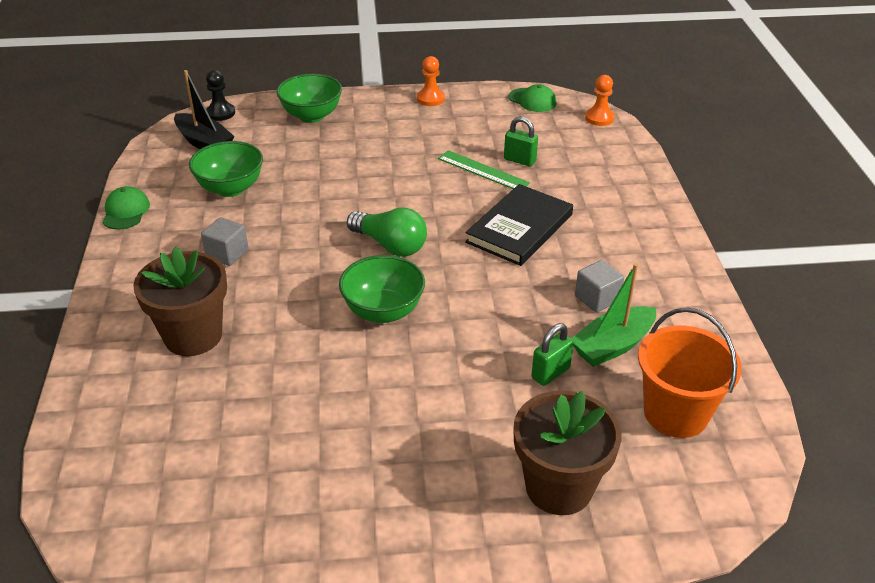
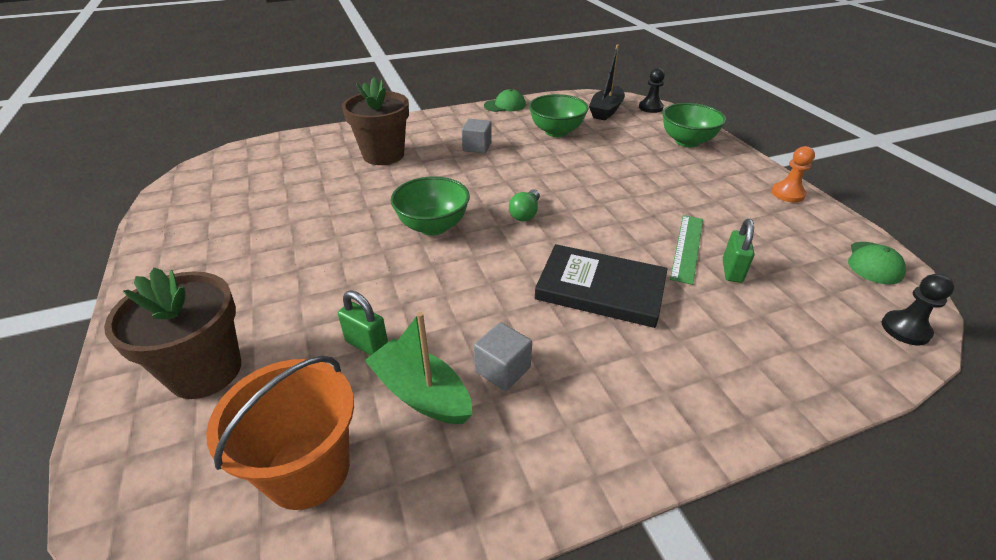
camera: 75 degrees right, 0 degrees up
green light bulb [347,207,427,257] -> green light bulb [509,189,540,221], size x0.63
orange pawn [585,75,615,126] -> black pawn [882,274,954,345]

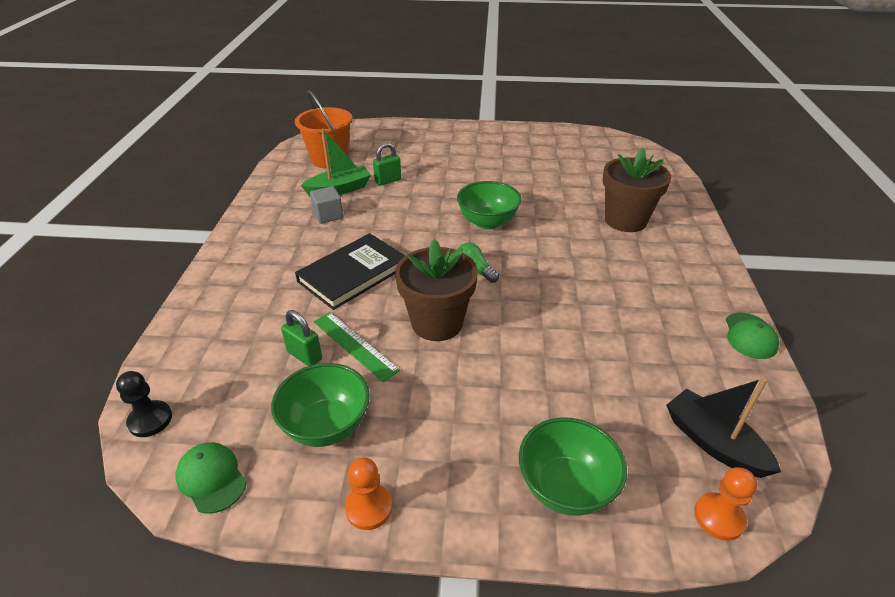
camera: 115 degrees right, 0 degrees up
brown flower pot [104,267,241,399] -> brown flower pot moved to [395,239,478,341]
grey cube [462,119,492,154] -> none
green bowl [529,94,589,137] -> green bowl moved to [271,363,370,447]
black pawn [639,68,665,113] -> orange pawn [694,467,757,541]

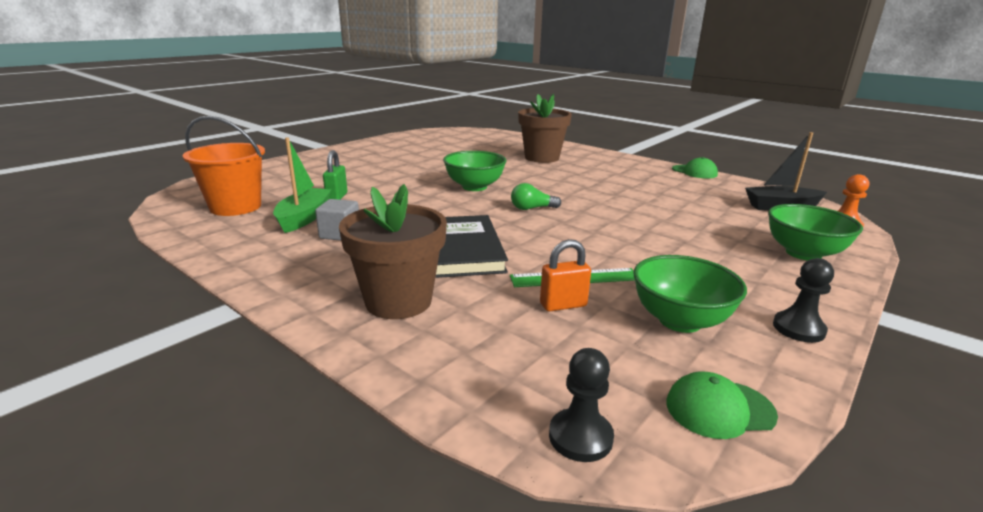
camera: 55 degrees left, 15 degrees down
green padlock [281,310,322,366] -> orange padlock [540,239,591,312]
orange pawn [345,457,392,530] -> black pawn [773,258,834,343]
brown flower pot [395,239,478,341] -> brown flower pot moved to [339,184,447,319]

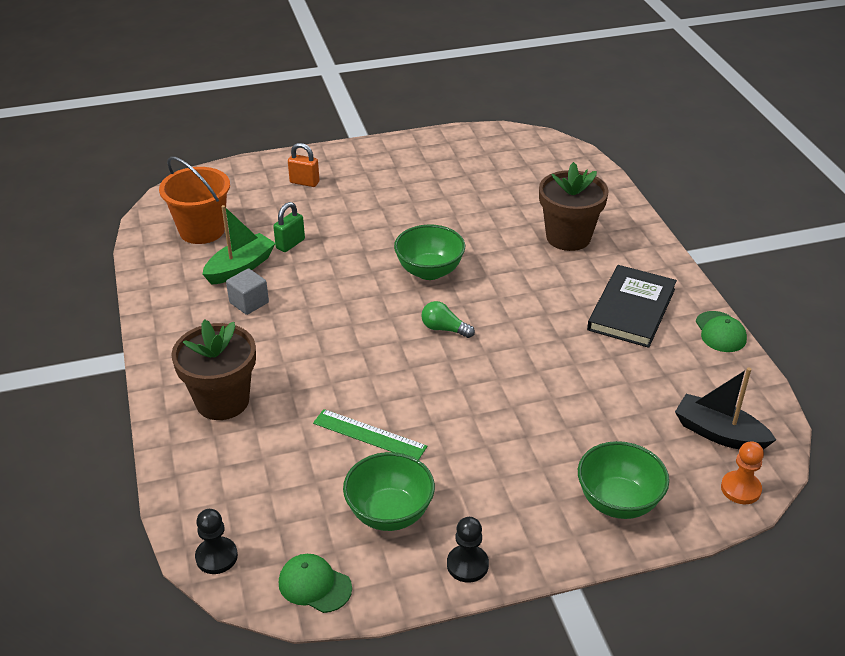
camera: 35 degrees right, 15 degrees up
black book [435,215,508,278] -> black book moved to [587,265,677,348]
orange padlock [540,239,591,312] -> orange padlock moved to [288,143,320,187]

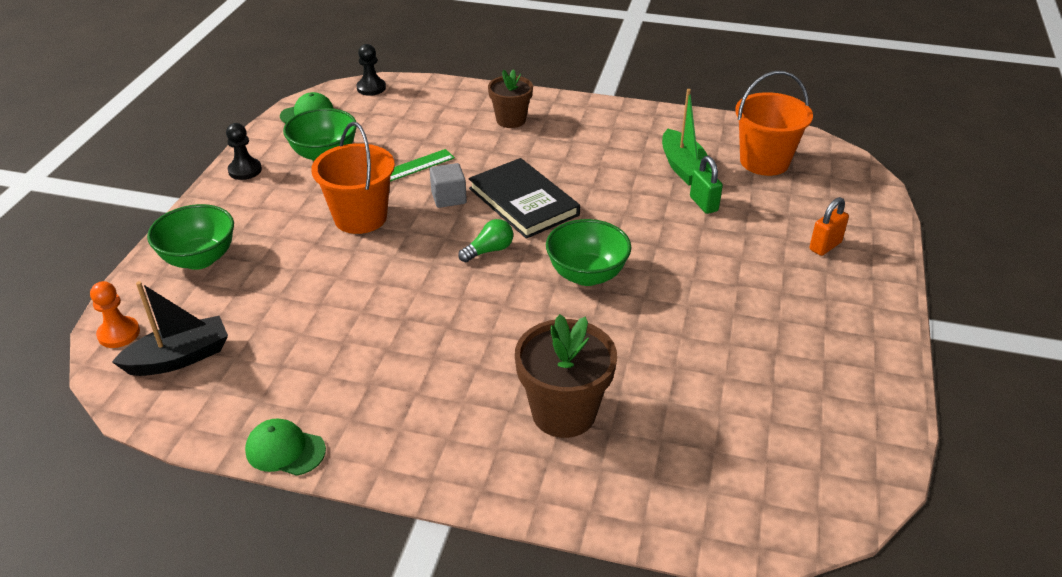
camera: 120 degrees right, 0 degrees up
brown flower pot [171,319,256,420] -> brown flower pot [488,69,533,128], size x0.66
grey cube [226,268,269,315] -> grey cube moved to [430,163,467,208]
black book [587,265,677,348] -> black book moved to [469,158,580,239]
none -> orange bucket [311,122,395,234]

